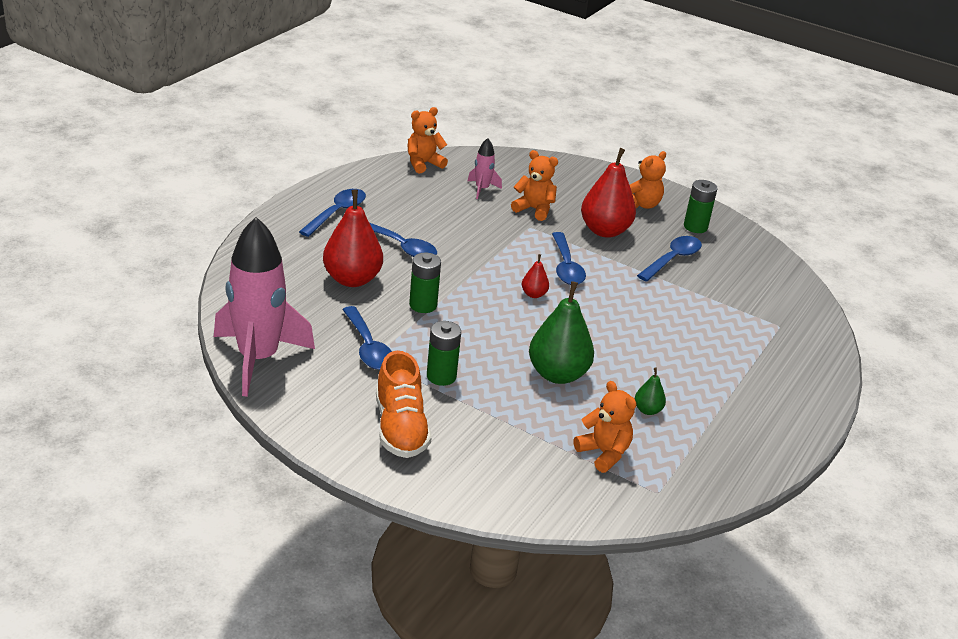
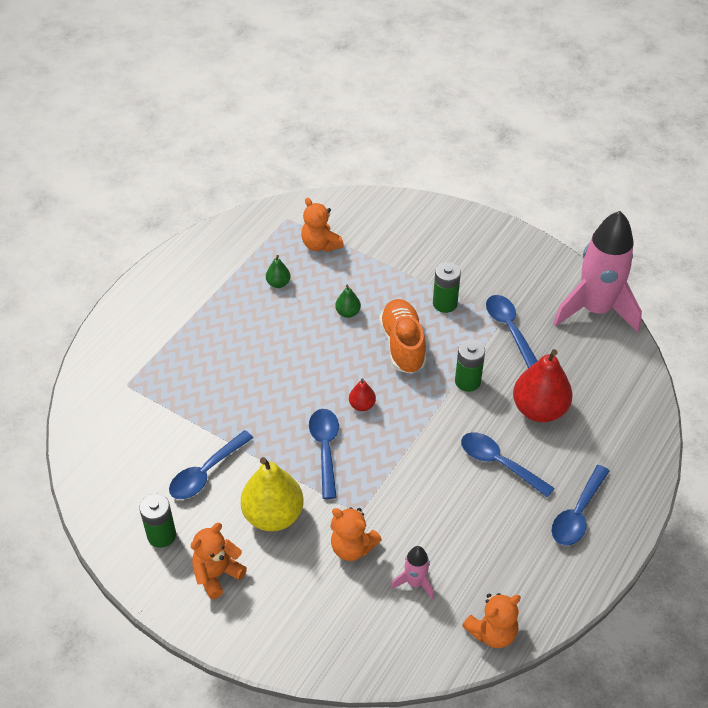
camera: 175 degrees left, 15 degrees up
orange shoe [376,351,432,458] -> orange shoe moved to [379,299,427,374]
green pear [529,281,594,384] -> green pear [335,285,361,318], size x0.47
red pear [581,148,636,238] -> yellow pear [241,457,304,531]

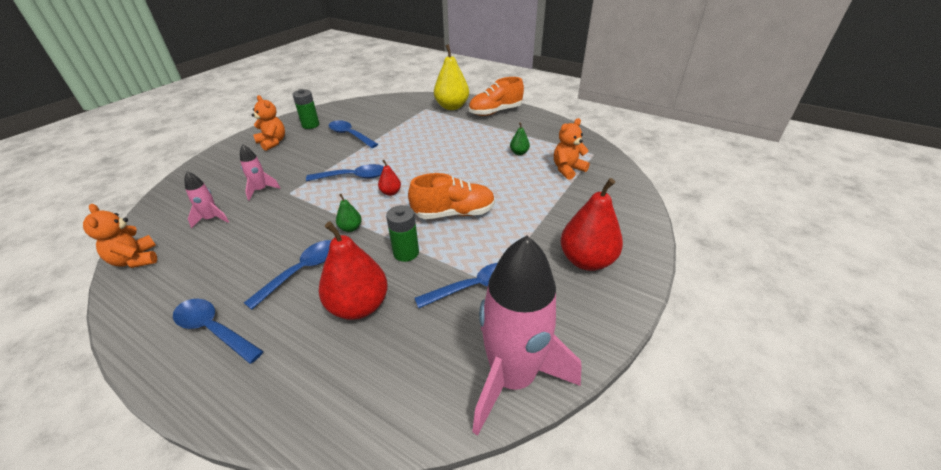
camera: 90 degrees right, 10 degrees down
yellow pear [241,457,304,531] -> yellow pear moved to [434,44,469,110]
orange teddy bear [330,507,382,561] -> pink rocket [240,144,280,201]
green pear [335,285,361,318] -> green pear moved to [336,194,362,232]
green battery [433,262,461,313] -> none
none -> orange shoe [469,77,524,116]
none -> red pear [560,178,623,271]

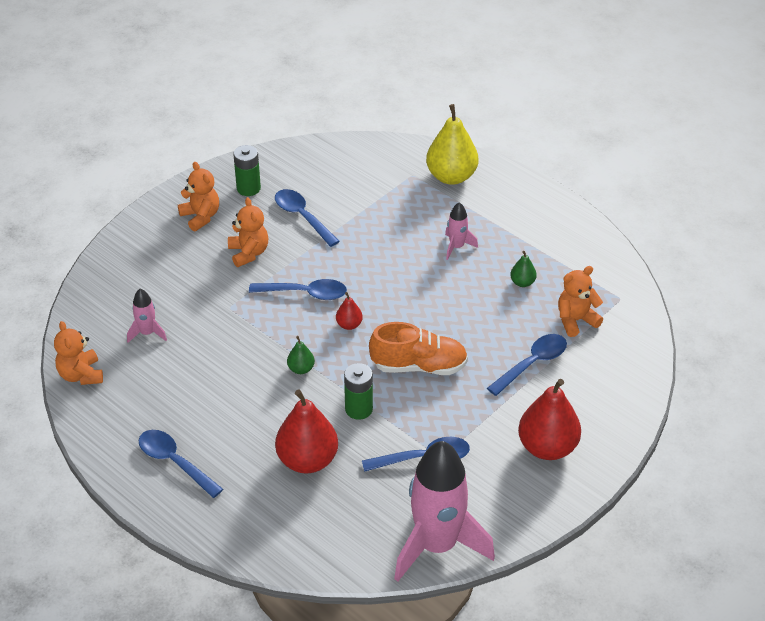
camera: 10 degrees right, 5 degrees up
pink rocket [240,144,280,201] -> pink rocket moved to [445,202,478,260]
blue spoon [244,240,332,310] -> blue spoon moved to [487,334,567,396]
orange shoe [469,77,524,116] -> none
none -> orange teddy bear [228,197,268,267]

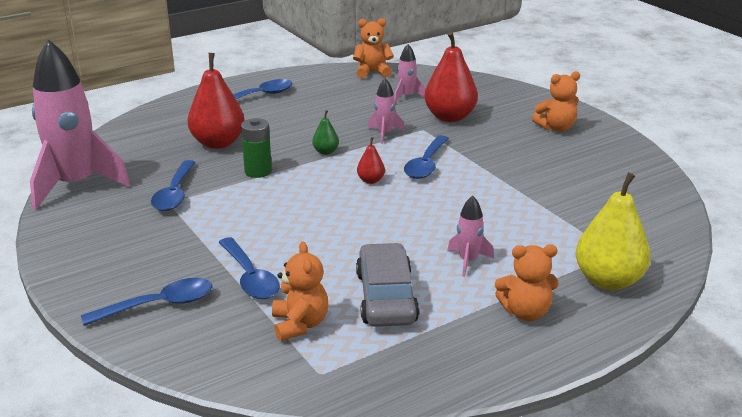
camera: 105 degrees right, 15 degrees down
orange teddy bear [228,197,268,267] -> orange teddy bear moved to [495,244,559,321]
green battery [233,145,261,196] -> none
blue spoon [275,189,340,247] -> blue spoon moved to [81,278,212,326]
orange shoe [369,322,468,375] -> none
green pear [510,251,537,287] -> grey car [356,243,419,327]
red pear [518,379,581,460] -> red pear moved to [424,32,478,122]
none -> pink rocket [368,78,405,144]

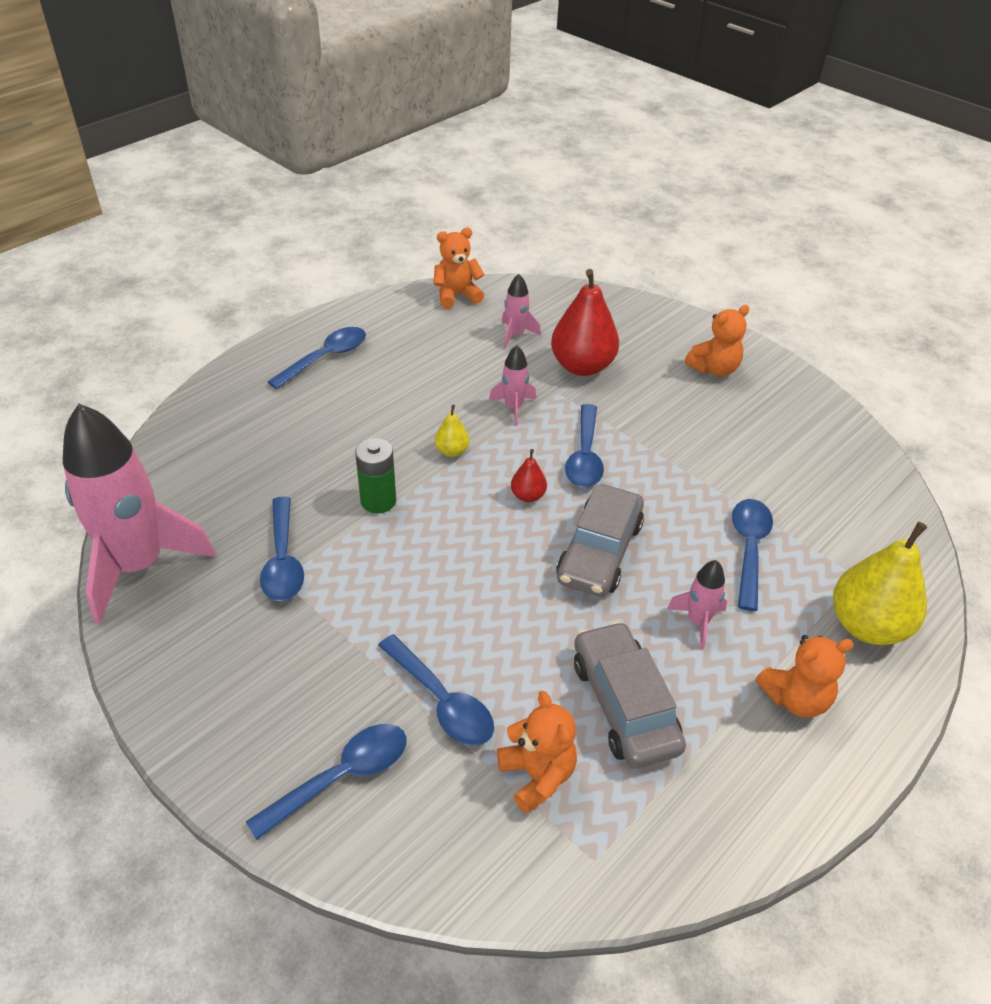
camera: 15 degrees left, 15 degrees up
red pear [187,53,245,149] -> none
green pear [312,110,339,155] -> yellow pear [435,405,469,457]
none -> grey car [556,484,644,597]
none -> blue spoon [732,499,773,611]

